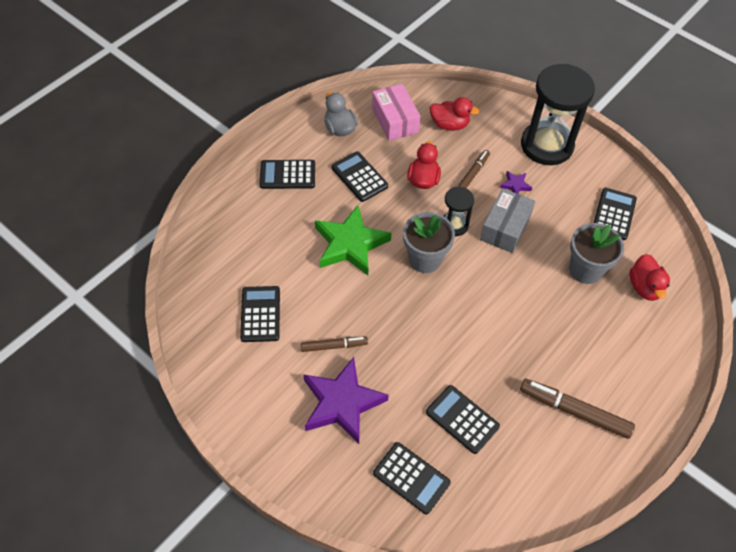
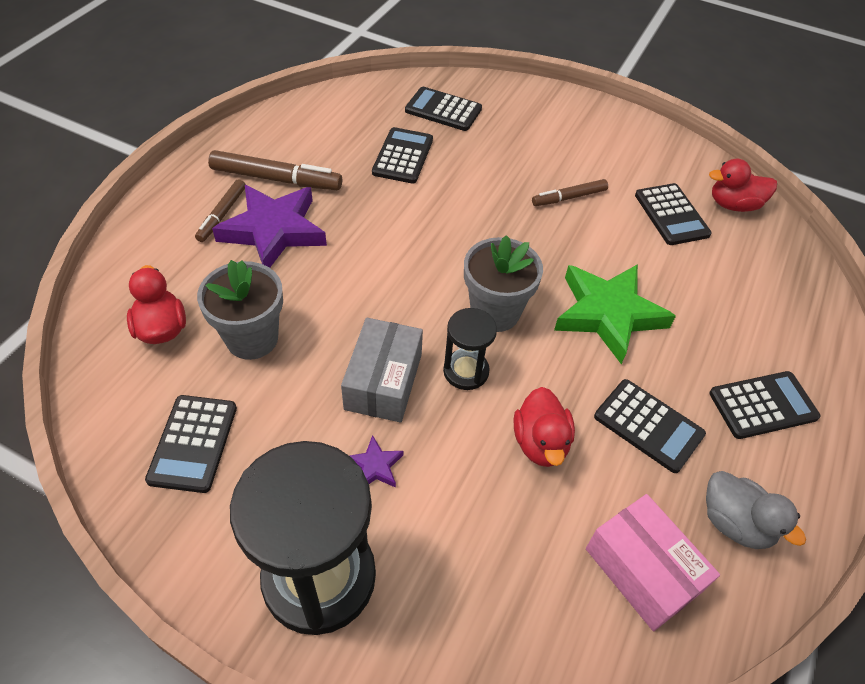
camera: 165 degrees right, 5 degrees down
purple star [303,357,389,444] -> purple star moved to [212,185,327,268]
black calculator [426,385,500,454] -> black calculator turned 105 degrees counterclockwise [372,127,433,184]
red duck [430,97,480,131] -> red duck moved to [709,159,777,212]
brown marker [457,150,490,188] -> brown marker moved to [195,179,246,242]

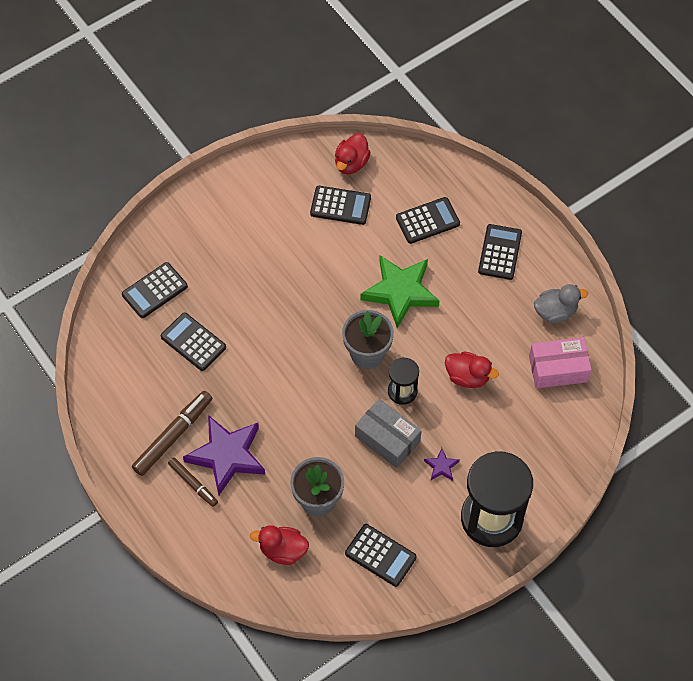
camera: 60 degrees left, 10 degrees up
brown marker [532,179,608,206] -> none
black calculator [594,379,706,473] -> black calculator moved to [396,197,460,244]

